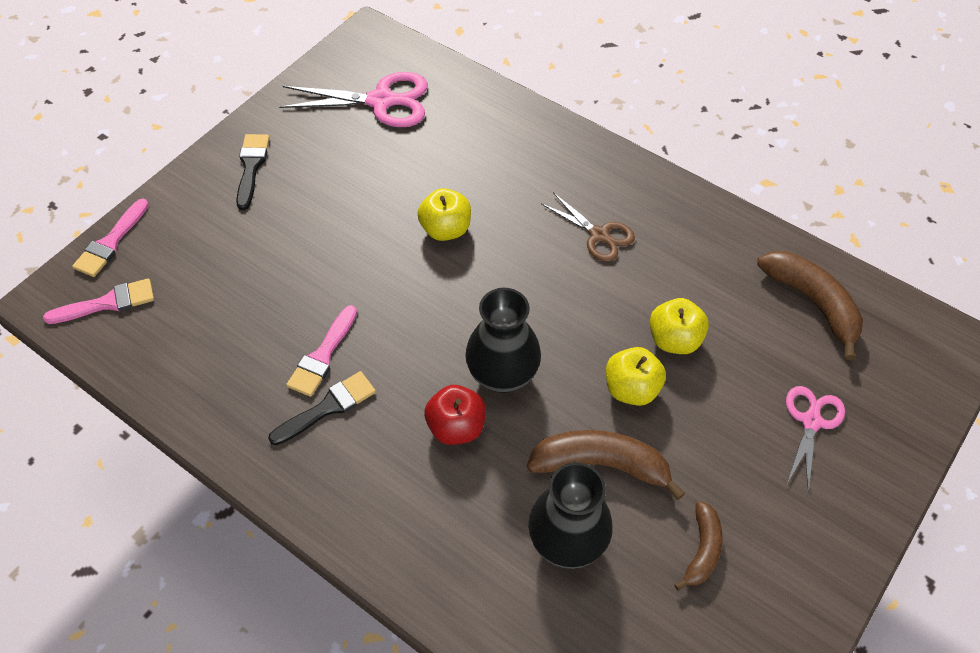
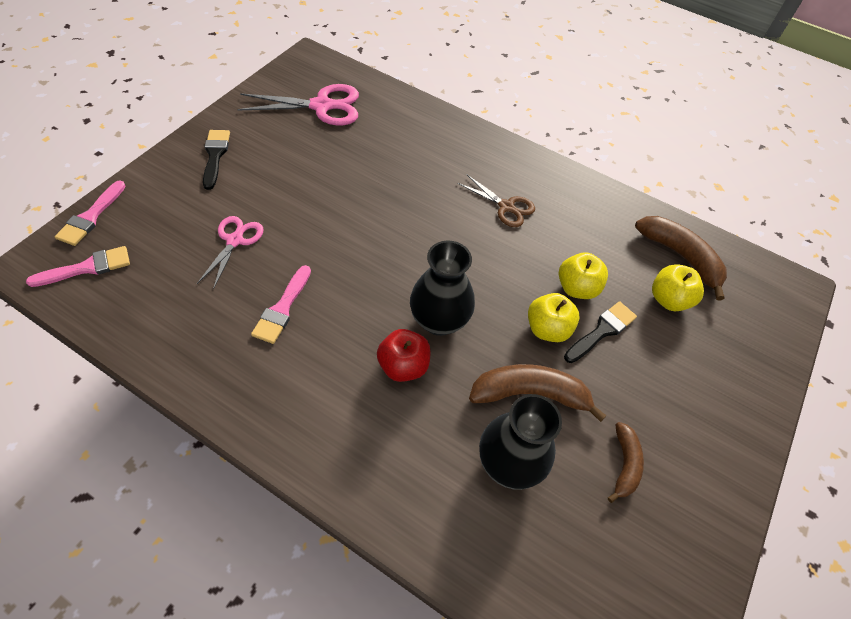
camera: 10 degrees left, 0 degrees up
black brush [268,371,376,445] -> black brush moved to [564,301,637,363]
yellow apple [418,188,471,241] -> yellow apple moved to [652,264,704,311]
pink scissors [786,386,845,493] -> pink scissors moved to [197,216,263,289]

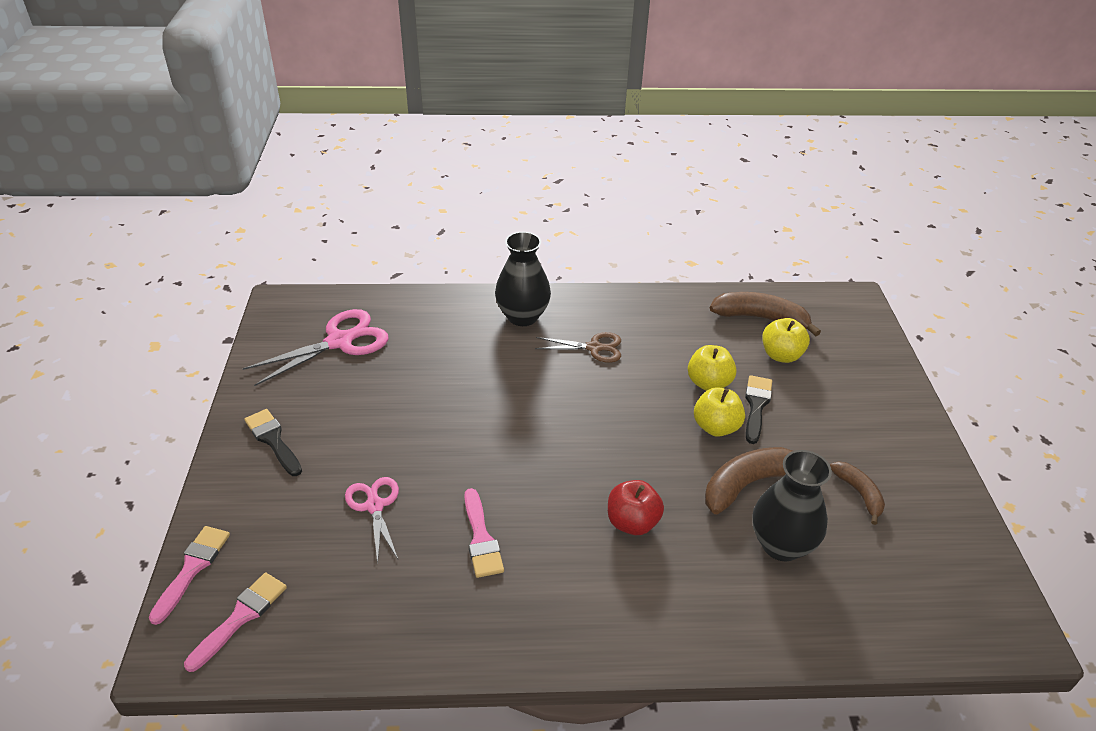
camera: 30 degrees left, 15 degrees down
pink brush [55,180,126,246] -> pink brush turned 150 degrees counterclockwise [149,526,230,625]
black vase [410,240,475,336] -> black vase moved to [495,232,551,326]

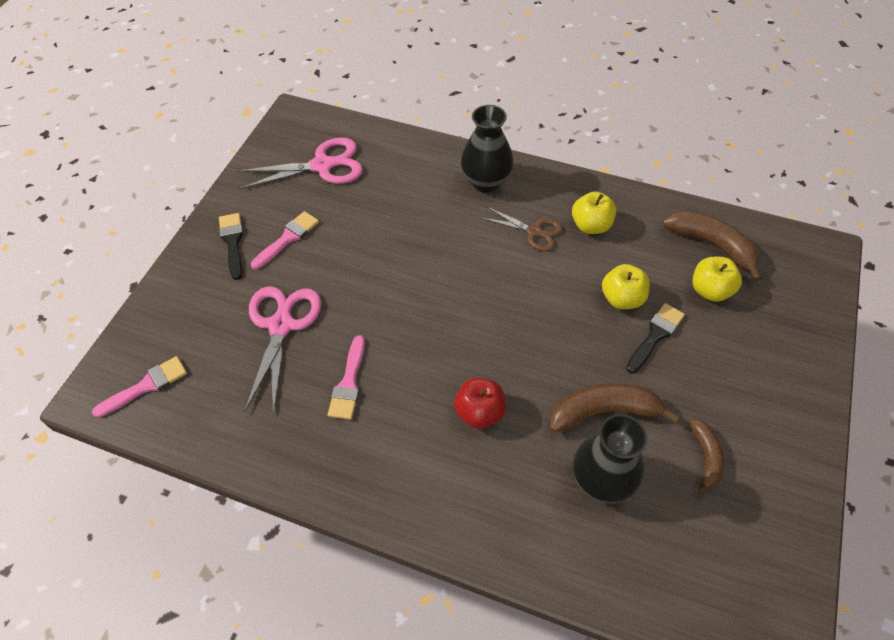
camera: 25 degrees right, 15 degrees up
pink brush [149,526,230,625] -> pink brush moved to [251,211,319,269]
pink scissors [345,477,399,564] -> pink scissors [244,286,321,415], size x1.61
yellow apple [694,387,745,437] -> yellow apple moved to [572,191,616,234]

